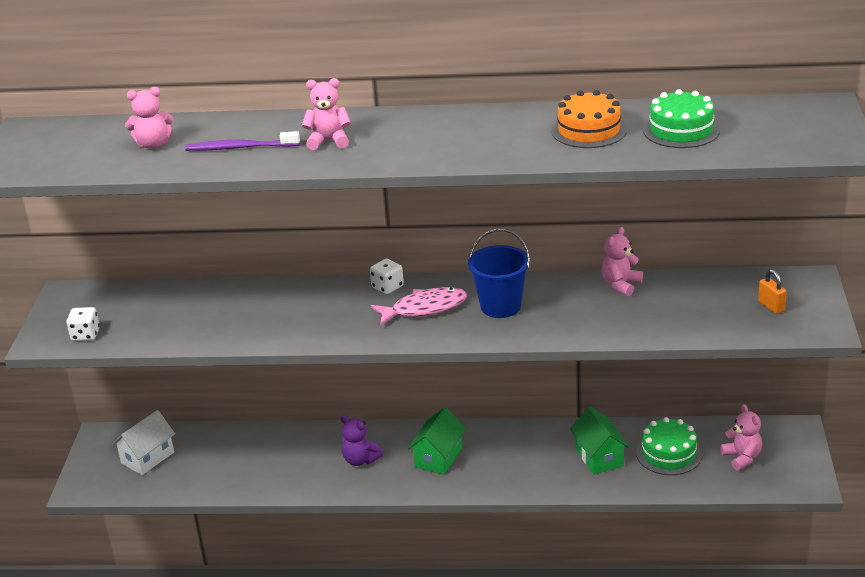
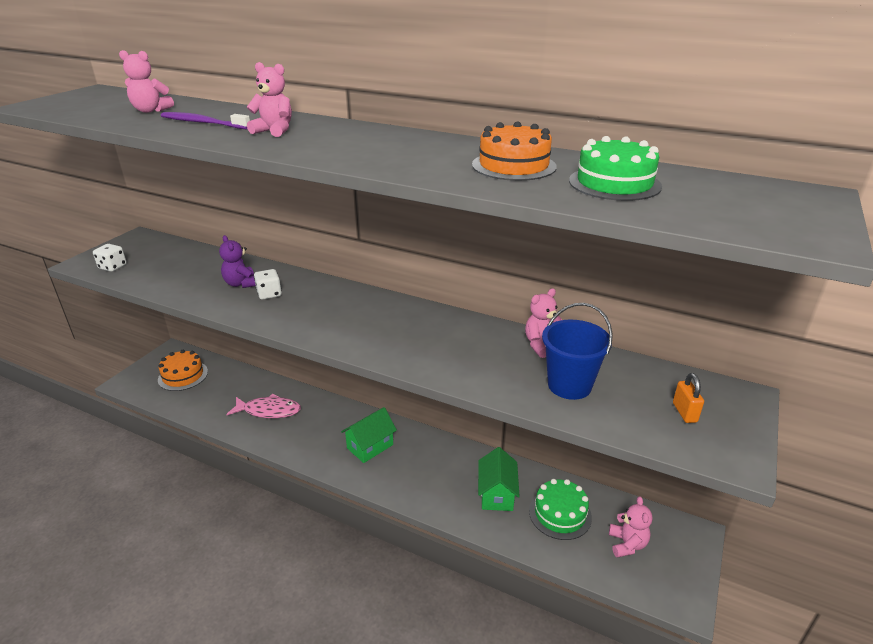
camera: 20 degrees right, 0 degrees up
white house [112,410,175,475] -> orange cake [158,350,208,391]
purple teddy bear [341,415,383,466] -> purple teddy bear moved to [219,235,256,288]
white dice [370,258,404,294] -> white dice moved to [254,269,282,300]
pink fish [371,287,467,325] -> pink fish moved to [227,394,301,418]
blue bucket [468,229,530,318] -> blue bucket moved to [542,303,613,400]

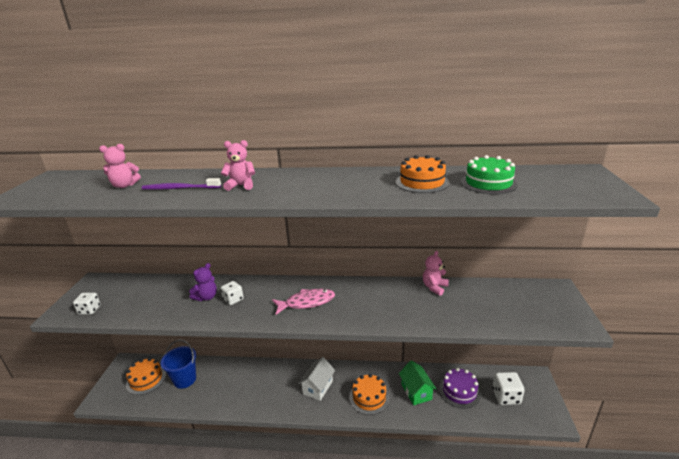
camera: 20 degrees left, 5 degrees down
purple teddy bear [219,235,256,288] -> purple teddy bear turned 90 degrees counterclockwise [189,263,217,301]
pink fish [227,394,301,418] -> pink fish moved to [272,289,335,314]
green house [341,407,397,463] -> white house [298,357,335,401]
green cake [529,479,592,540] -> purple cake [439,368,481,409]
blue bucket [542,303,613,400] -> blue bucket moved to [161,340,196,389]
pink teddy bear [609,496,653,558] -> white dice [492,372,525,405]
orange padlock [673,373,704,423] -> none
none -> orange cake [349,374,390,415]

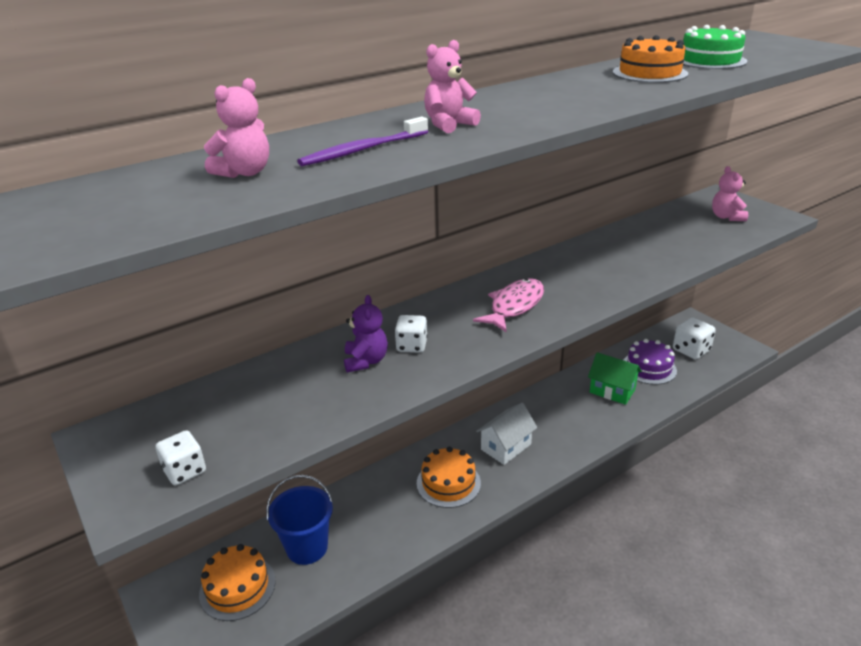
camera: 40 degrees left, 5 degrees up
white house [298,357,335,401] -> white house turned 60 degrees clockwise [476,403,538,465]
orange cake [349,374,390,415] -> orange cake moved to [417,447,481,508]
pink teddy bear [423,251,449,296] -> pink teddy bear moved to [712,166,748,221]

